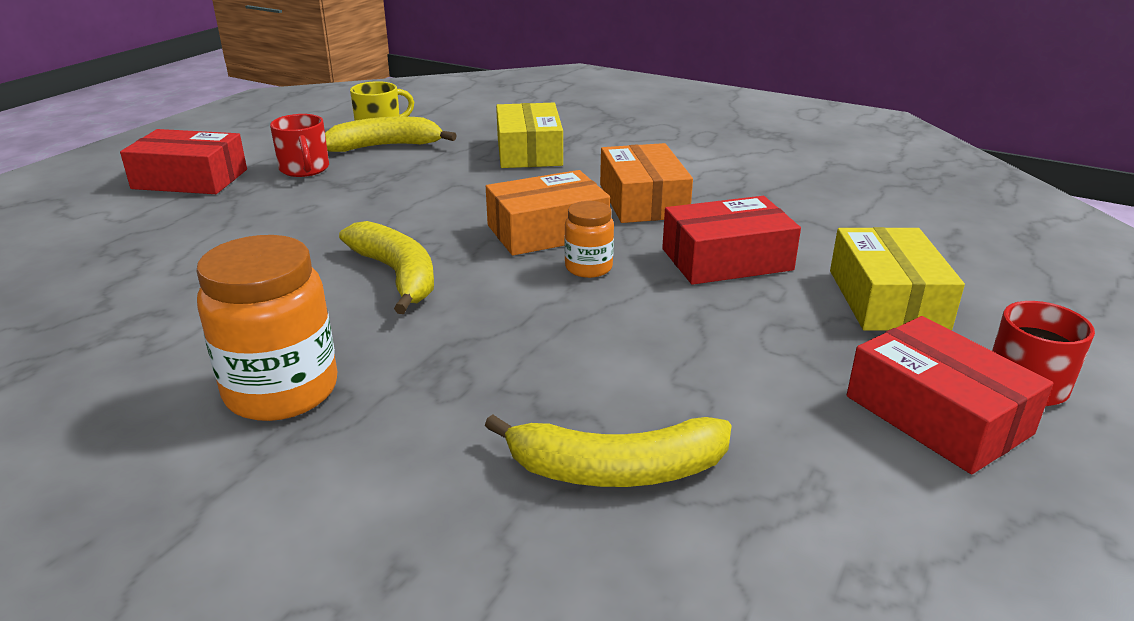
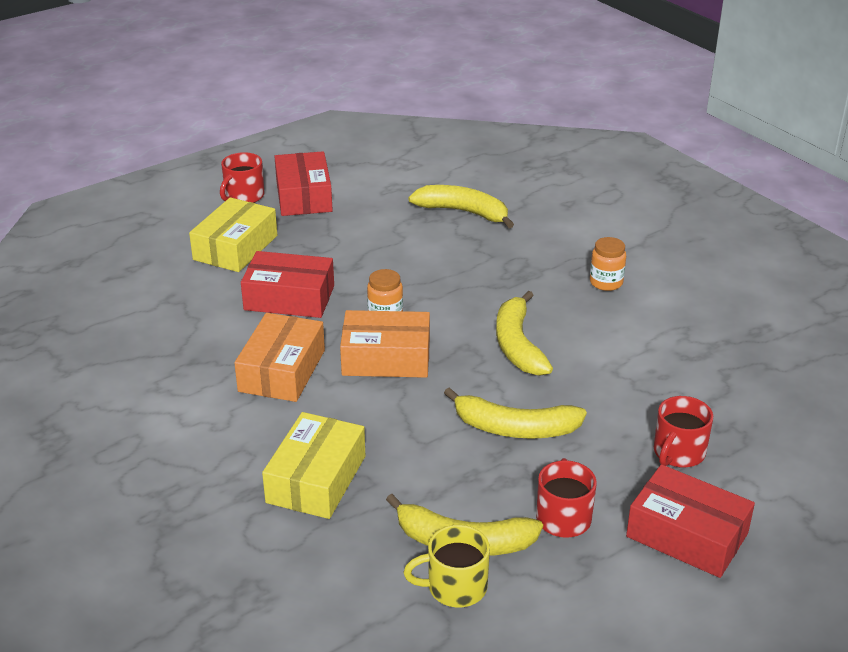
camera: 155 degrees left, 5 degrees up
orange jar [197,235,337,421] -> orange jar [590,237,626,291], size x0.54
none -> yellow banana [444,387,587,439]
none -> red mug [654,396,713,468]

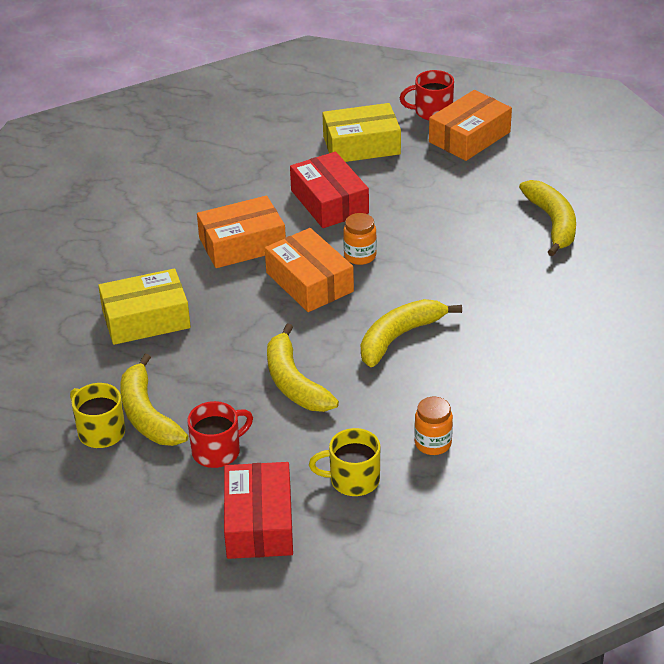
camera: 55 degrees right, 5 degrees up
red box [274,151,333,216] -> orange box [429,90,512,161]
orange jar [590,237,626,291] -> orange jar moved to [414,397,453,455]
red mug [654,396,713,468] -> yellow mug [309,428,380,496]

